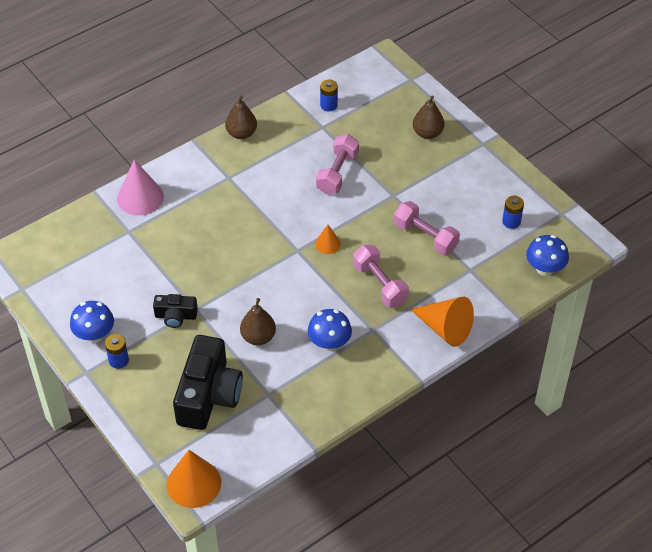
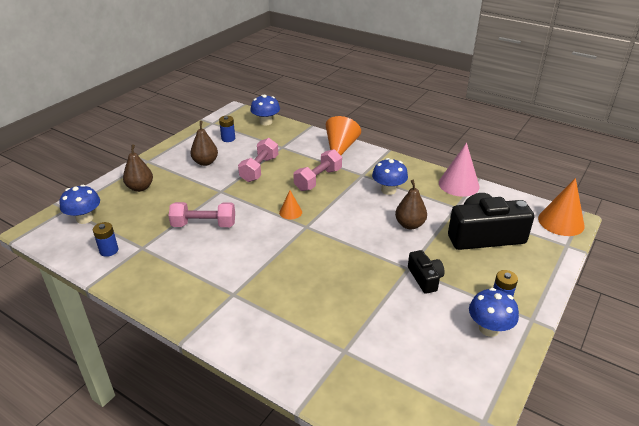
camera: 110 degrees left, 15 degrees down
pink cone [117,159,164,216] -> pink cone moved to [439,143,480,197]
brown pear [225,95,257,139] -> brown pear moved to [190,121,218,166]
none -> blue mushroom [59,185,100,224]

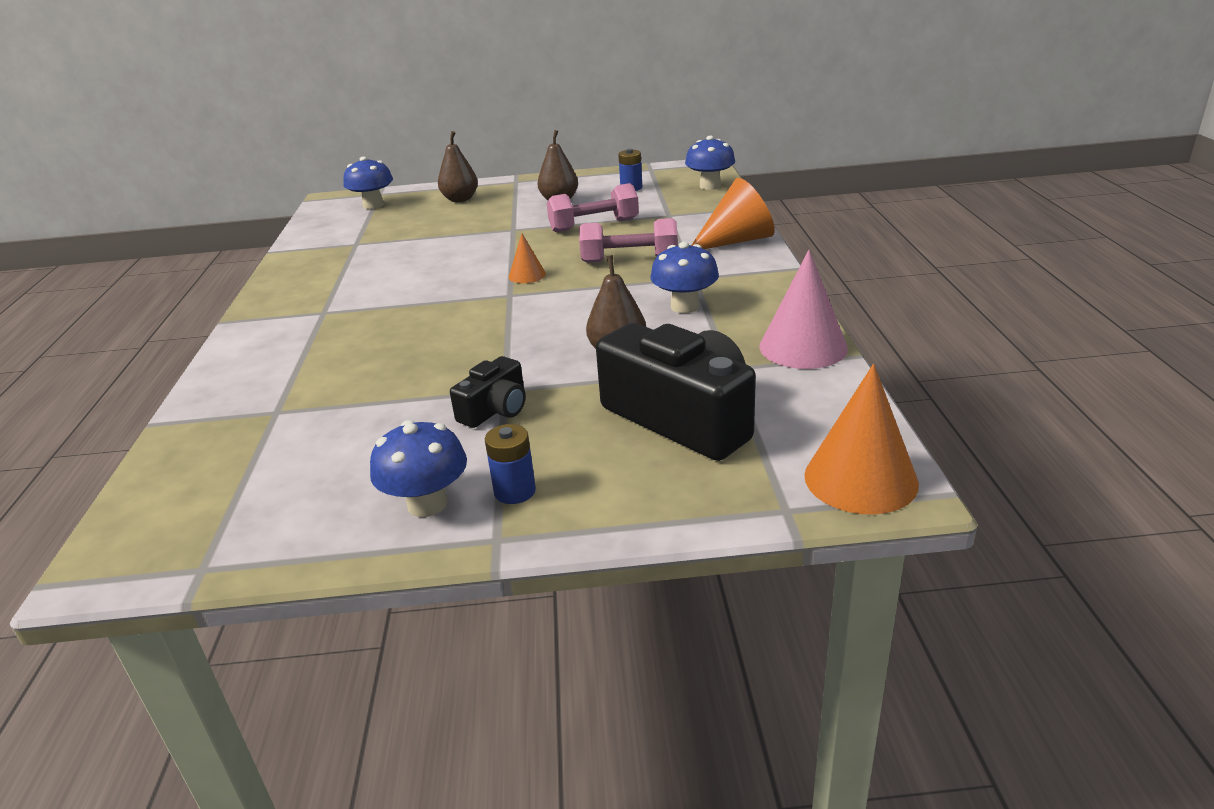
camera: 55 degrees right, 5 degrees down
blue battery [93,222,119,257] -> none
pink dumbbell [169,202,235,227] -> none

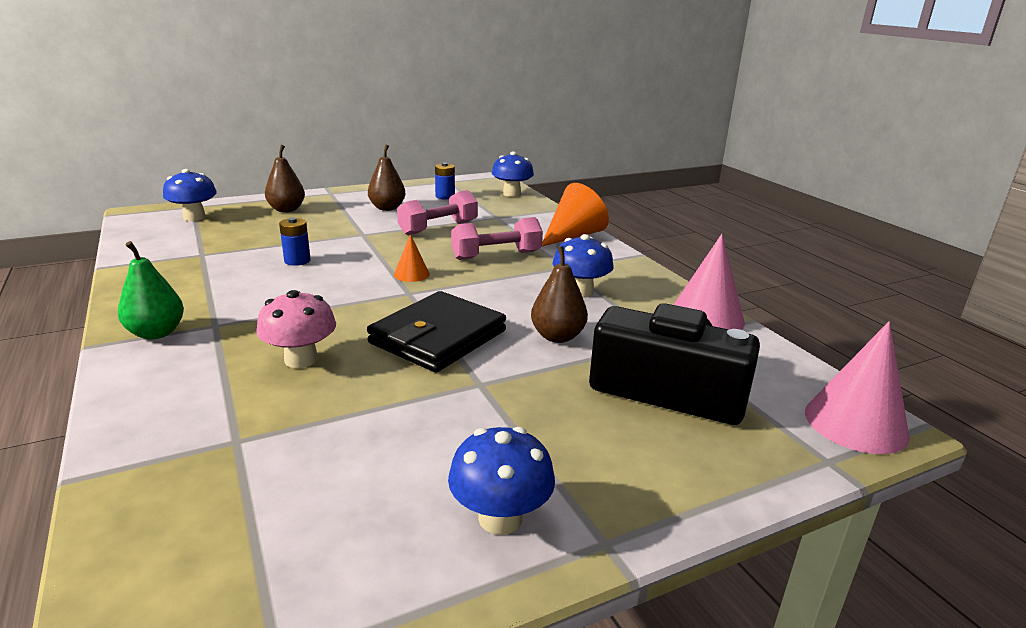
camera: 25 degrees left, 5 degrees down
black camera [450,356,526,428] -> none
blue battery [485,424,536,504] -> blue battery moved to [279,217,311,266]
orange cone [804,364,919,514] -> pink cone [805,321,910,454]
none -> green pear [118,241,184,339]
none -> pink mushroom [256,290,336,368]
none -> black wallet [367,291,506,372]

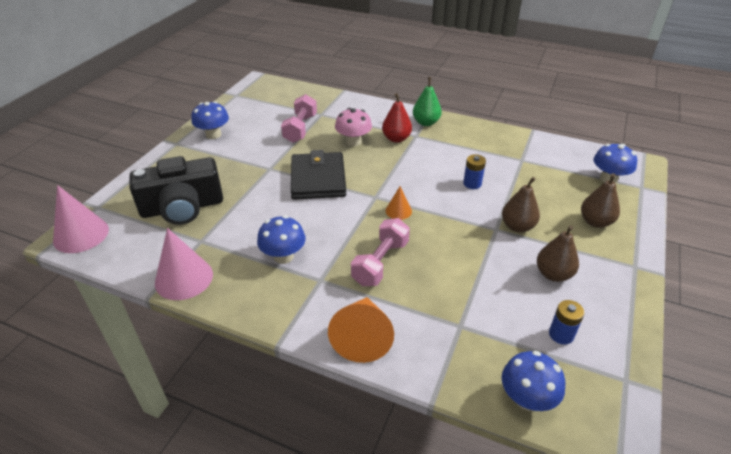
camera: 140 degrees right, 15 degrees up
pink dumbbell [397,190,478,235] -> pink dumbbell moved to [281,94,317,143]
brown pear [531,246,588,343] -> brown pear moved to [502,177,540,232]
none -> red pear [382,93,412,143]

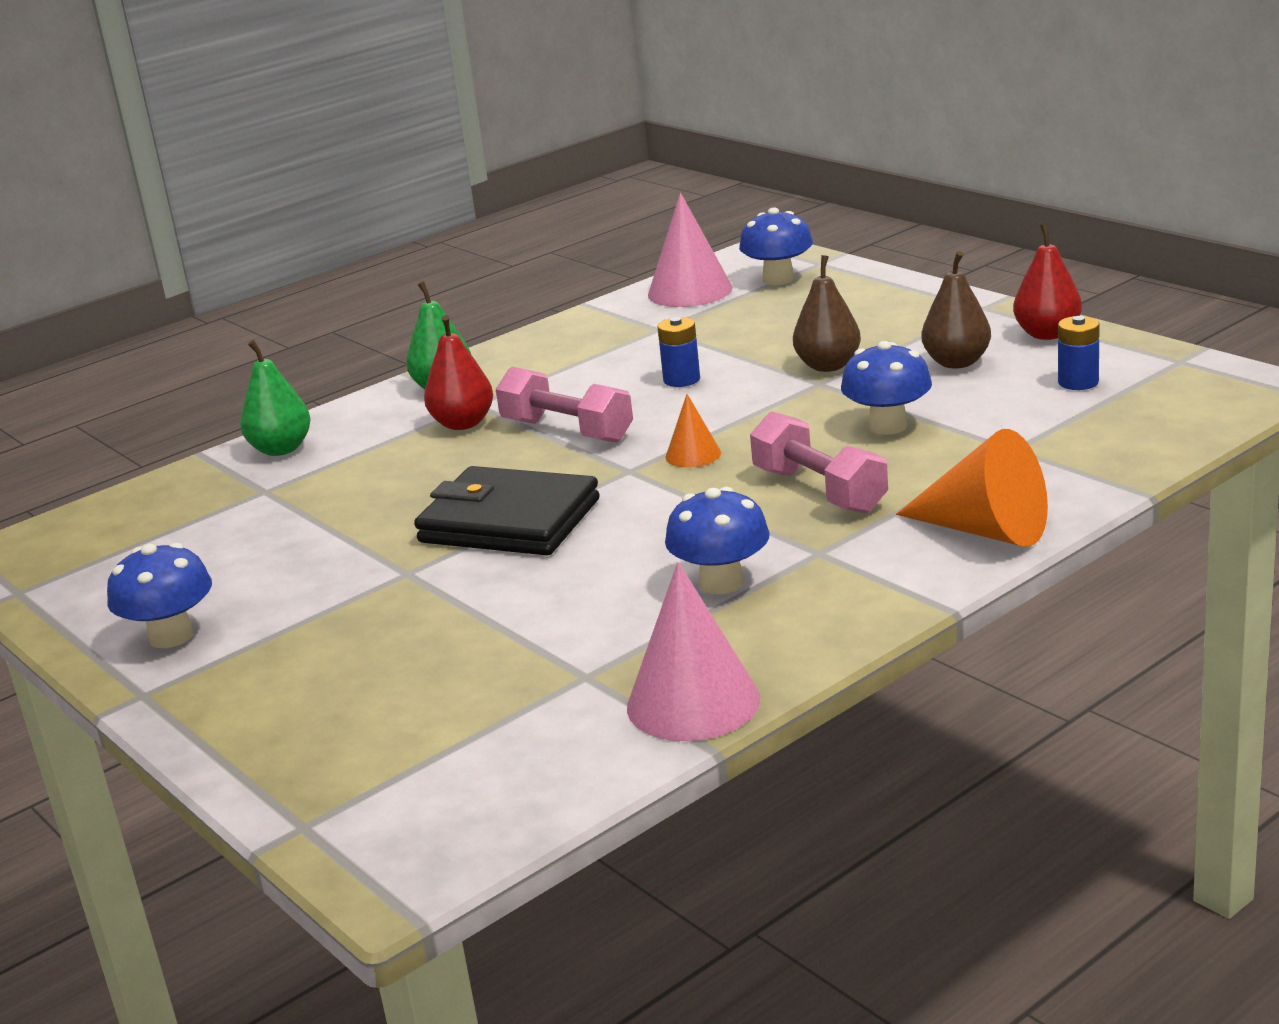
camera: 60 degrees left, 15 degrees down
pink cone [53,185,109,253] -> pink cone moved to [648,193,733,307]
black camera [130,156,223,225] -> none
pink dumbbell [281,94,317,143] -> pink dumbbell moved to [496,367,633,443]
pink mushroom [335,108,372,146] -> none
blue mushroom [502,351,565,411] -> blue mushroom moved to [841,341,932,435]
brown pear [581,173,620,228] -> none
none -> green pear [240,340,310,456]
none -> red pear [1013,224,1082,340]

